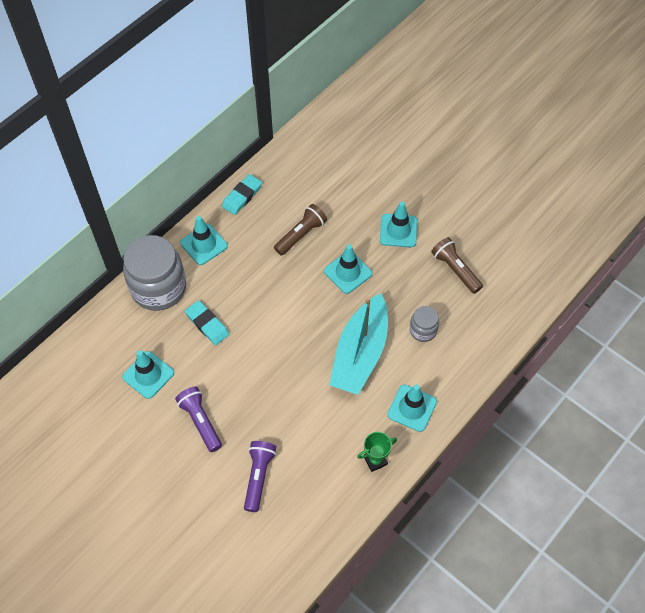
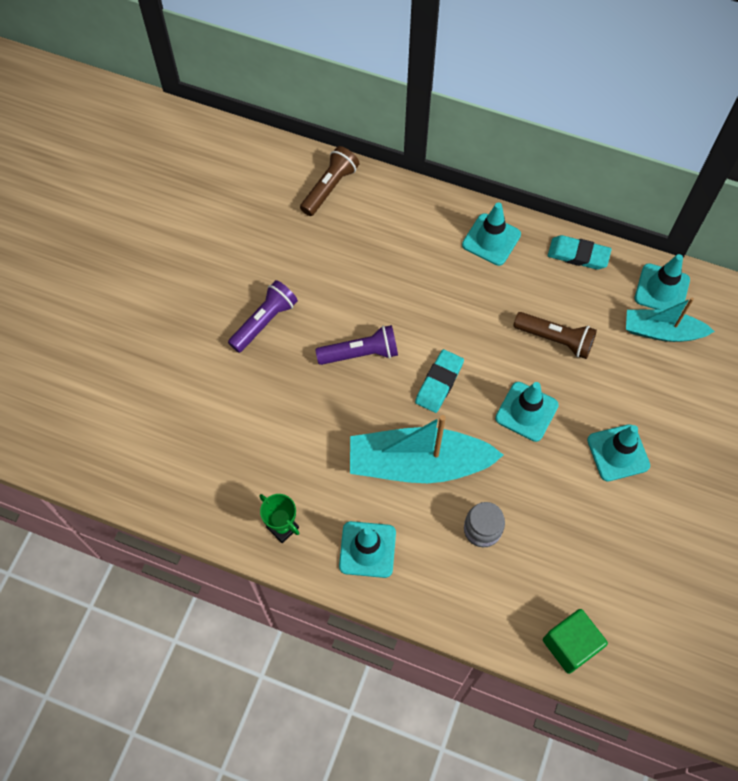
camera: 70 degrees right, 5 degrees up
turquoise traffic cone [122,350,174,399] -> turquoise traffic cone moved to [635,254,690,310]
grey jar [123,235,186,311] -> none
turquoise eraser [185,300,229,345] -> turquoise eraser moved to [415,349,464,413]
purple flashlight [244,441,276,512] -> purple flashlight moved to [315,325,398,365]
brown flashlight [431,237,483,294] -> brown flashlight moved to [300,146,359,216]
none -> green cube [543,609,608,674]
none -> turquoise boat [626,298,715,342]

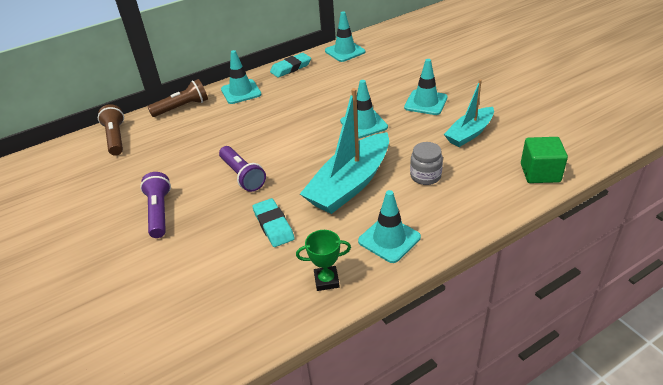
camera: 50 degrees left, 25 degrees down
purple flashlight [315,325,398,365] -> purple flashlight turned 120 degrees clockwise [219,146,266,192]
turquoise eraser [415,349,464,413] -> turquoise eraser moved to [252,198,295,247]
brown flashlight [513,312,597,359] -> brown flashlight moved to [147,79,208,117]
turquoise boat [626,298,715,342] -> turquoise boat moved to [444,79,494,147]

